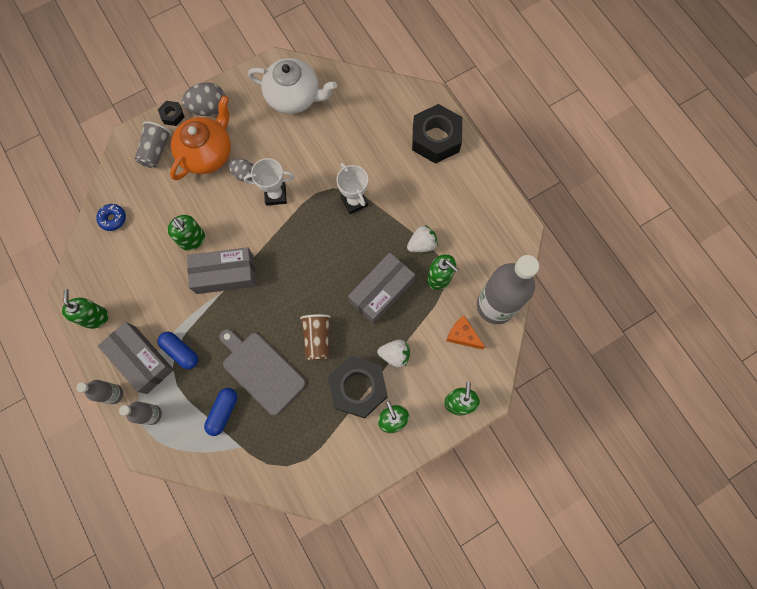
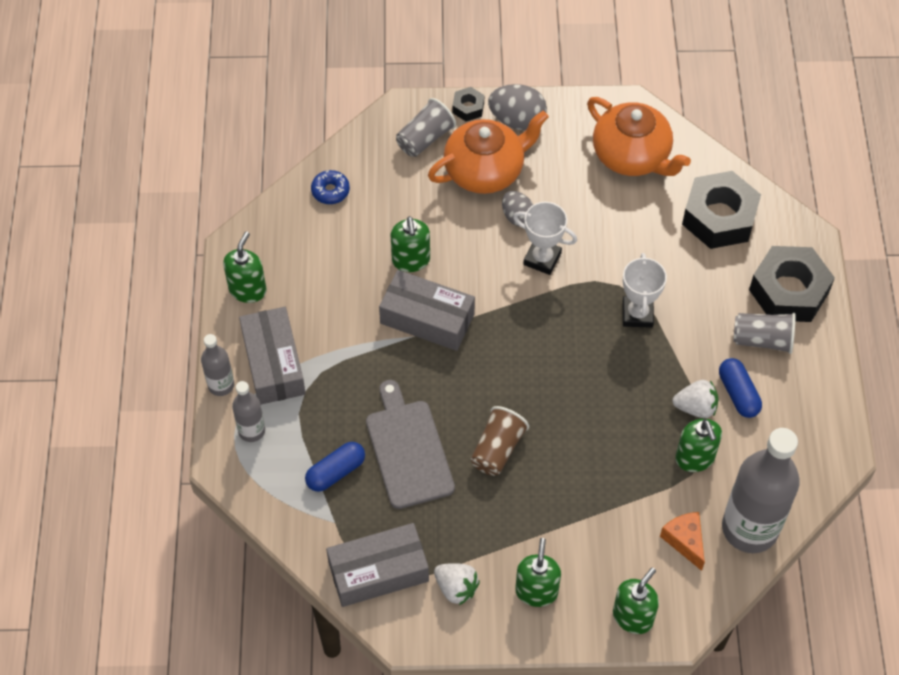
camera: 30 degrees right, 15 degrees down
blue capsule [157,332,198,369] -> blue capsule moved to [719,358,762,418]
white teapot [248,58,337,114] -> orange teapot [587,97,691,176]
black nut [328,356,388,418] -> black nut moved to [682,171,761,249]
grey box [348,253,415,324] -> grey box moved to [326,523,429,607]
white strawberry [377,339,410,368] -> white strawberry moved to [434,563,480,605]
none -> grey cup [733,313,796,354]

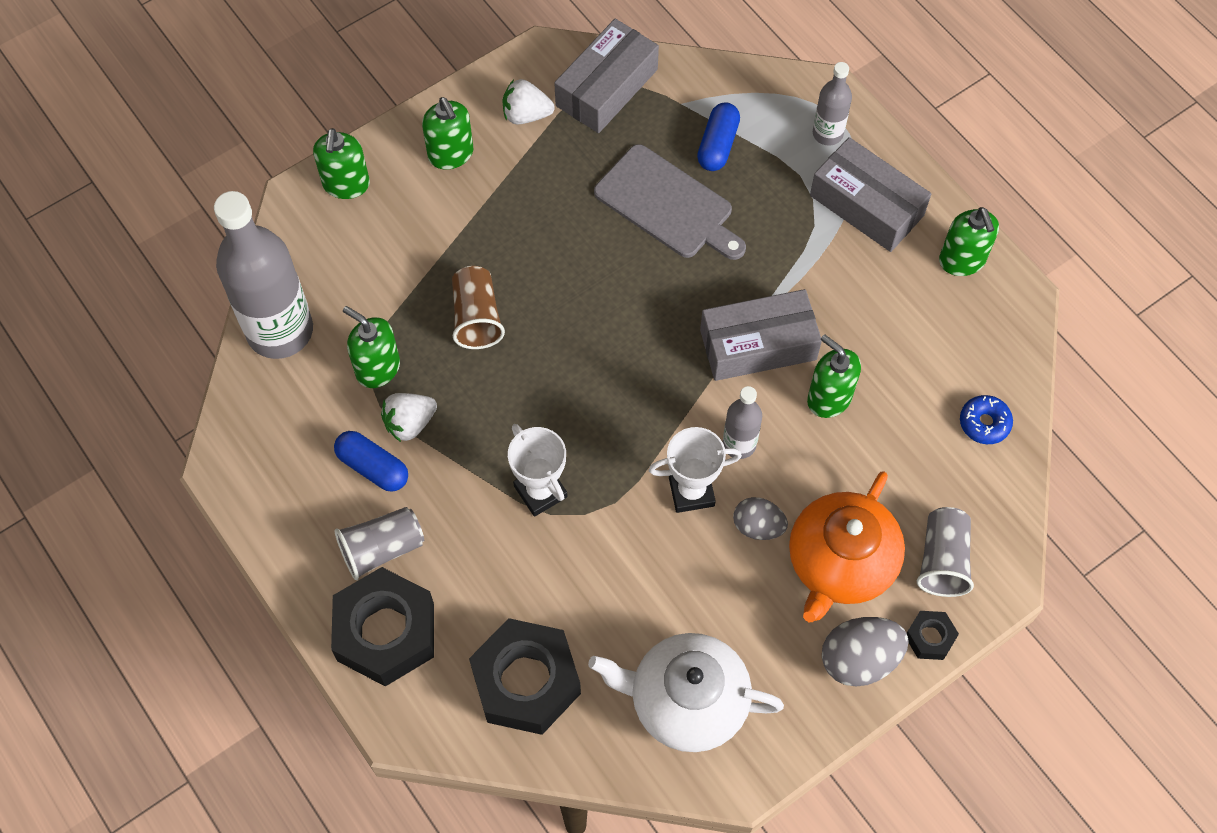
camera: 145 degrees right, 5 degrees up
grey bottle [201,334,234,396] -> grey bottle moved to [723,386,762,459]
brown cup [471,406,529,476] -> brown cup moved to [452,266,505,349]
orange teapot [587,97,691,176] -> white teapot [588,633,784,752]
orange cheese [660,512,705,571] -> none

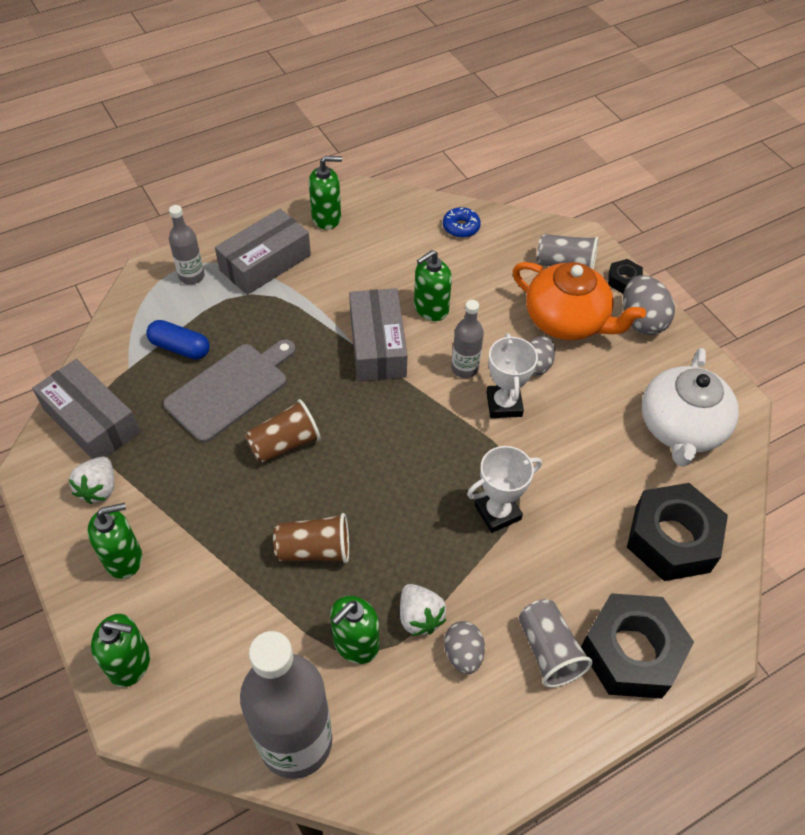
camera: 85 degrees left, 10 degrees down
blue capsule [334,431,408,491] -> grey egg [444,621,485,674]
none -> brown cup [245,399,321,463]

